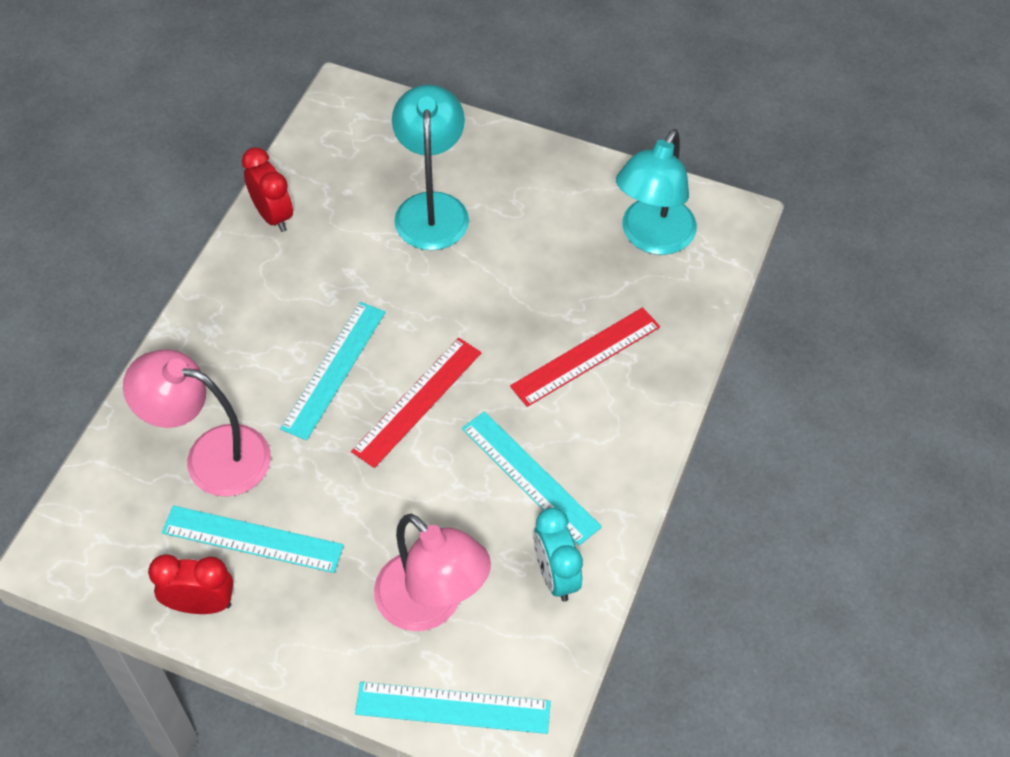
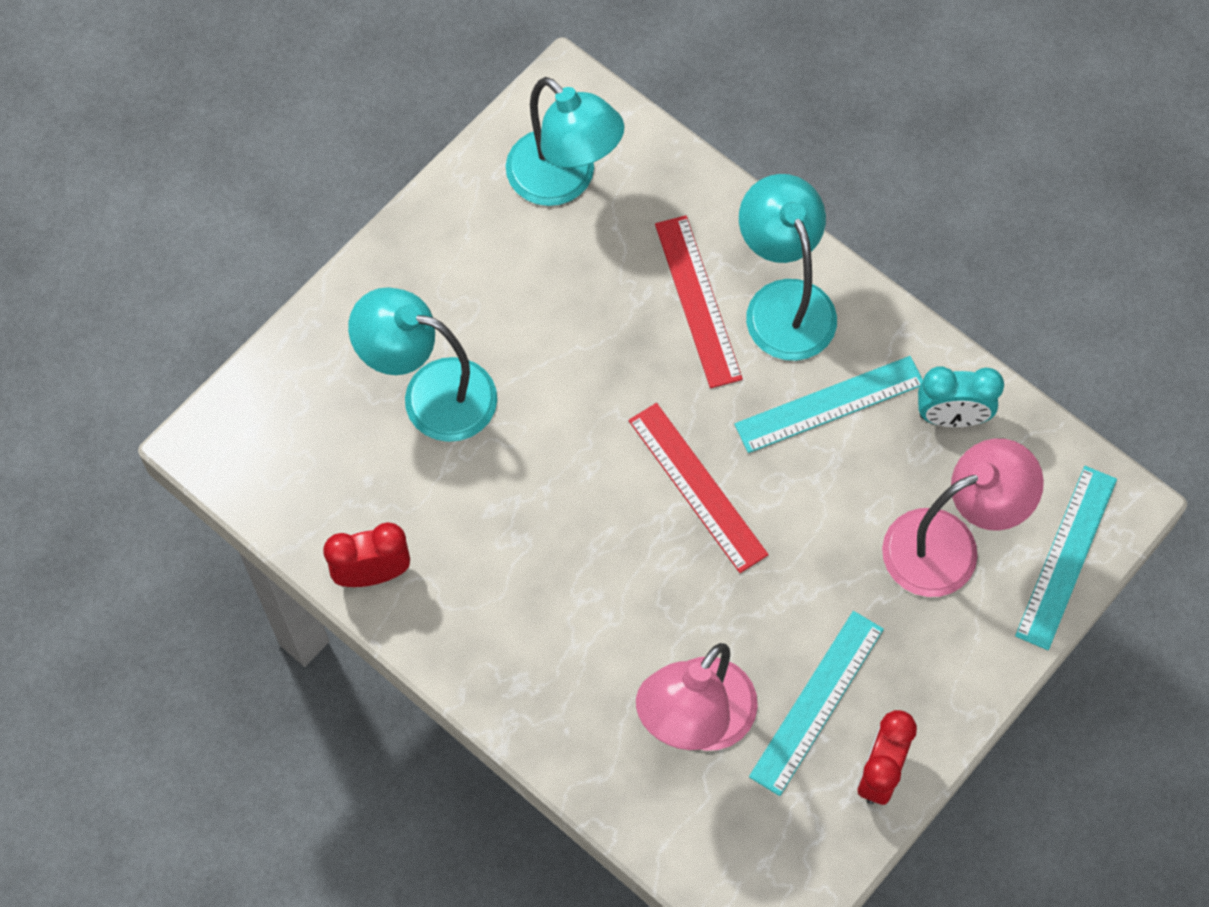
camera: 70 degrees left, 10 degrees up
turquoise ruler [280,302,385,440] -> none
none -> turquoise lamp [739,174,837,361]

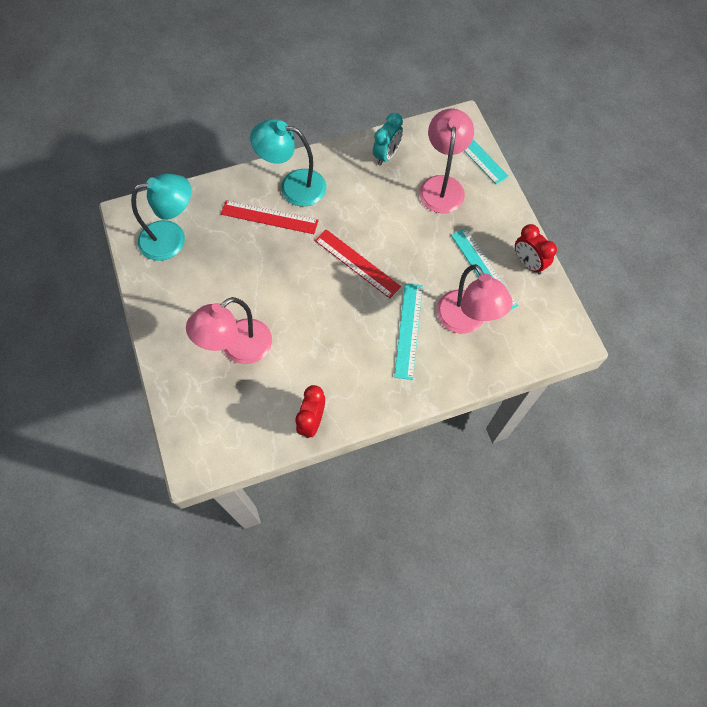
camera: 60 degrees left, 0 degrees up
turquoise lamp [348,287,497,442] -> pink lamp [186,297,272,364]
red ruler [628,403,769,573] -> red ruler turned 45 degrees clockwise [315,229,401,299]
turquoise ruler [734,356,923,453] -> turquoise ruler moved to [394,283,423,380]

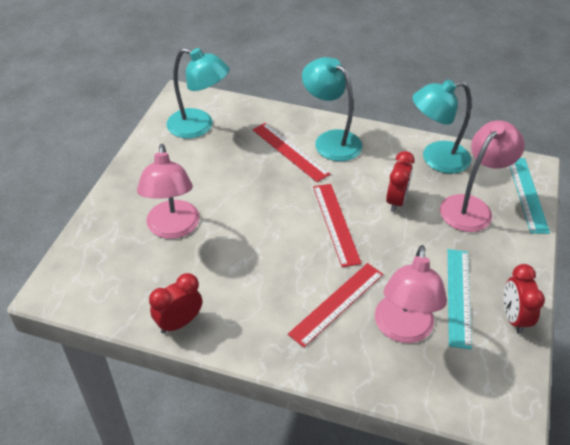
camera: 35 degrees right, 20 degrees down
pink lamp [186,297,272,364] -> pink lamp turned 90 degrees counterclockwise [137,144,200,239]
turquoise clock [373,113,403,166] -> turquoise lamp [412,79,471,174]
turquoise ruler [394,283,423,380] -> red ruler [288,263,384,348]
none -> red clock [386,151,415,212]

